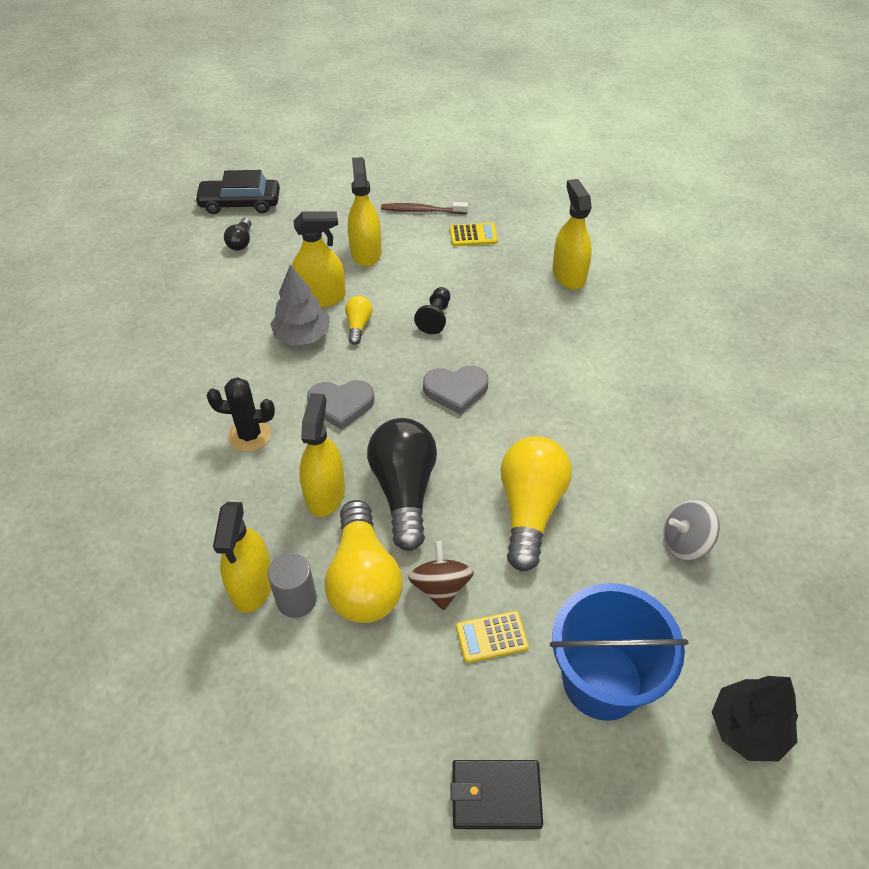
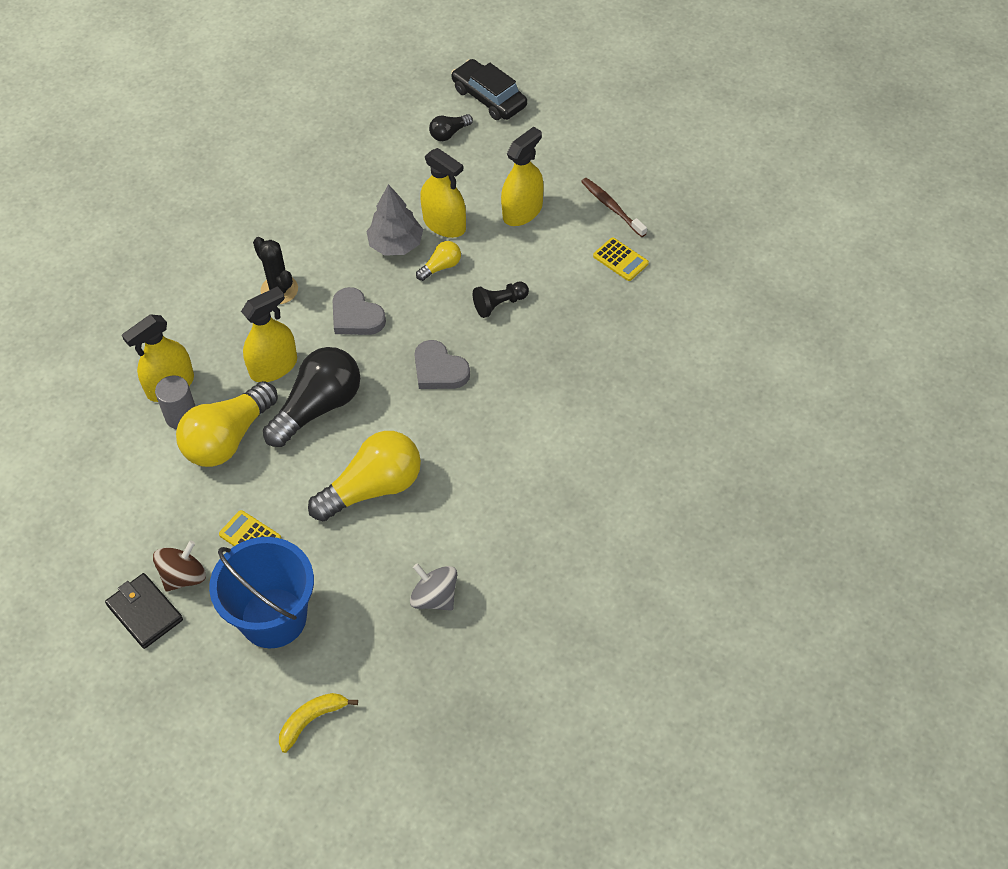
camera: 50 degrees right, 5 degrees up
brown spinning top [408,541,474,610] -> brown spinning top moved to [153,540,206,592]
yellow spray bottle [552,179,592,290] -> none
black tree [712,676,798,761] -> yellow banana [279,693,358,753]

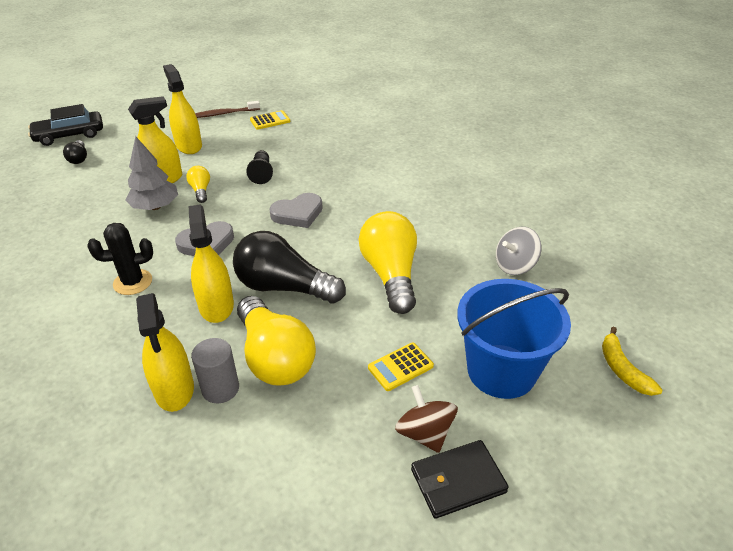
camera: 70 degrees left, 15 degrees down
black light bulb [263,347,360,447] -> black light bulb turned 45 degrees counterclockwise [233,231,346,303]

